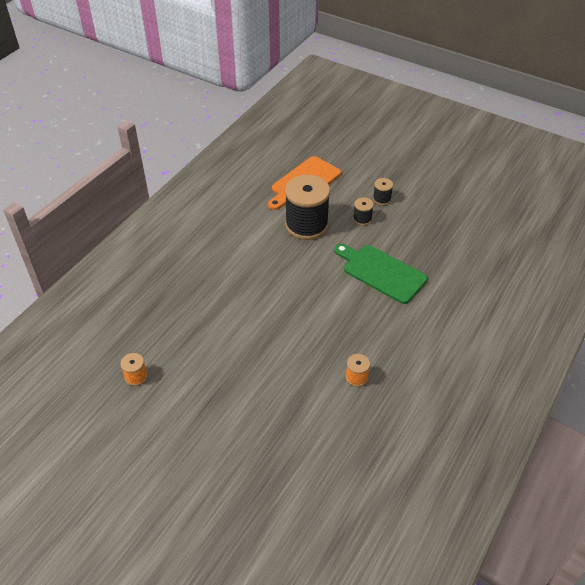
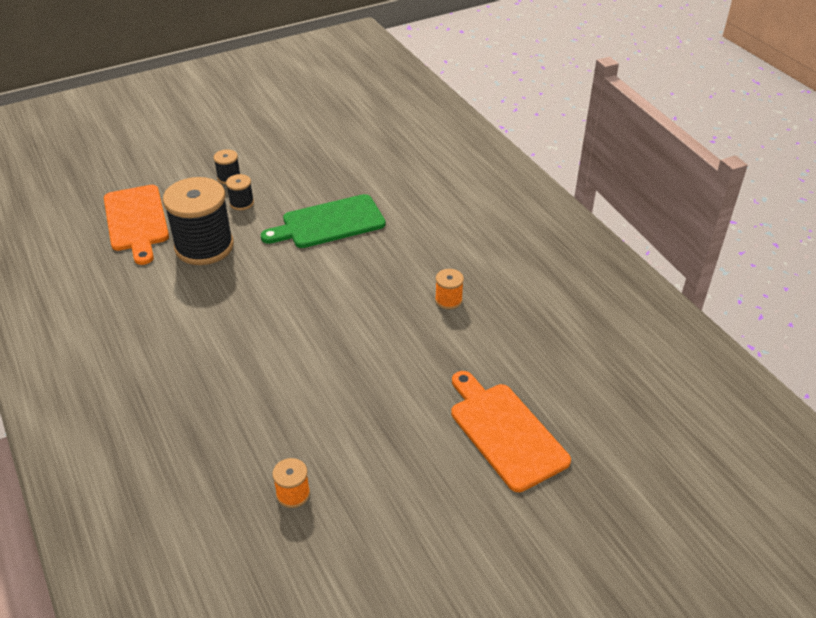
camera: 60 degrees left, 5 degrees down
none -> orange cutting board [451,371,571,492]

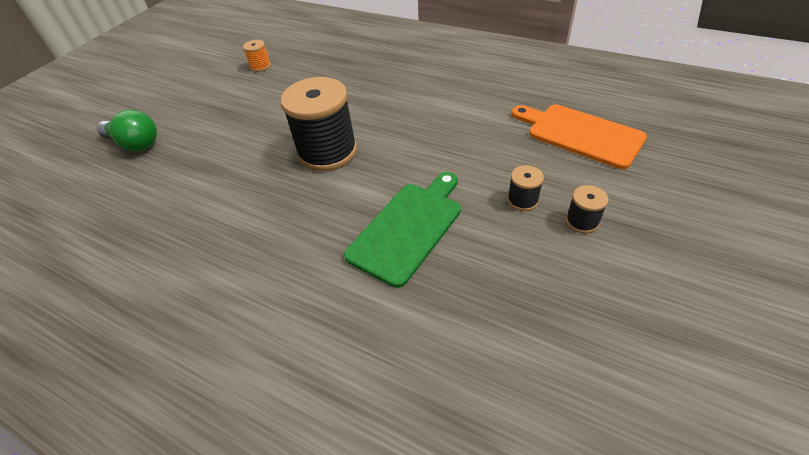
camera: 150 degrees right, 5 degrees up
black spool [163,177,234,265] -> black spool moved to [280,77,357,171]
orange spool [435,269,464,309] -> none
orange cutting board [451,371,571,492] -> green light bulb [97,110,157,151]

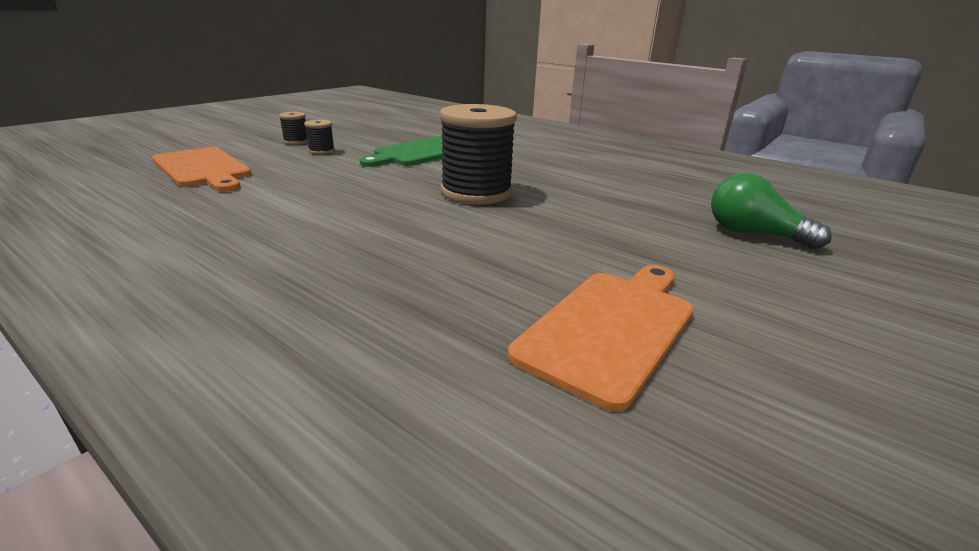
camera: 175 degrees left, 20 degrees down
orange spool [243,40,271,72] -> orange cutting board [508,265,693,412]

